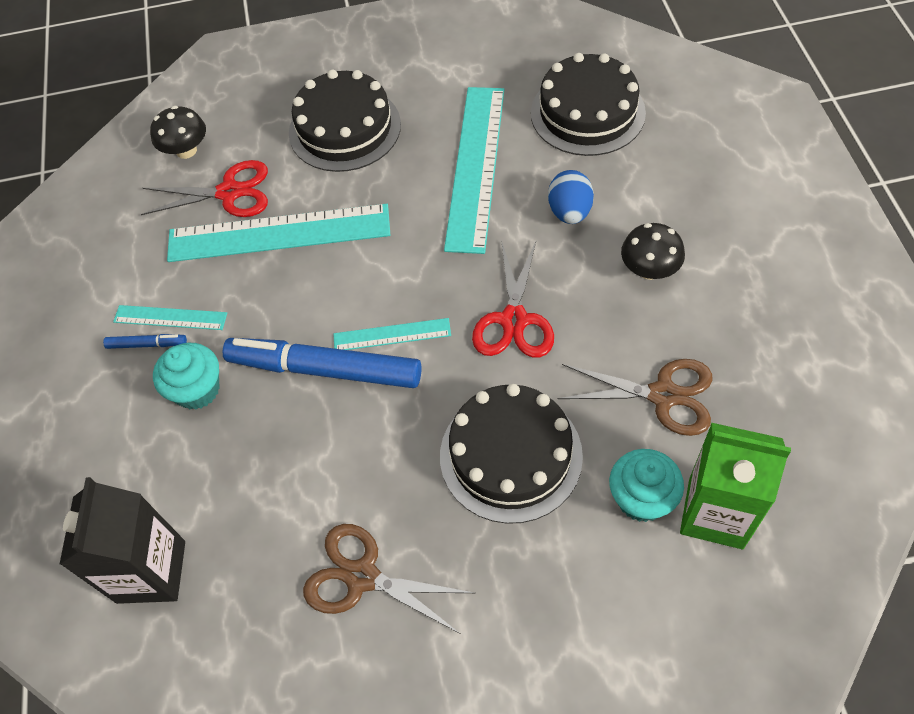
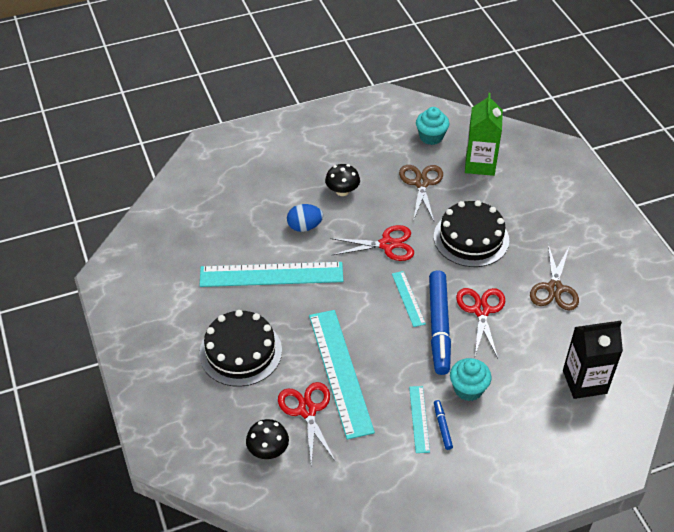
camera: 105 degrees left, 10 degrees down
black cake [531,53,646,156] -> none
turquoise cupcake [609,449,684,522] -> turquoise cupcake moved to [416,107,449,145]
none -> red scissors [456,288,505,359]

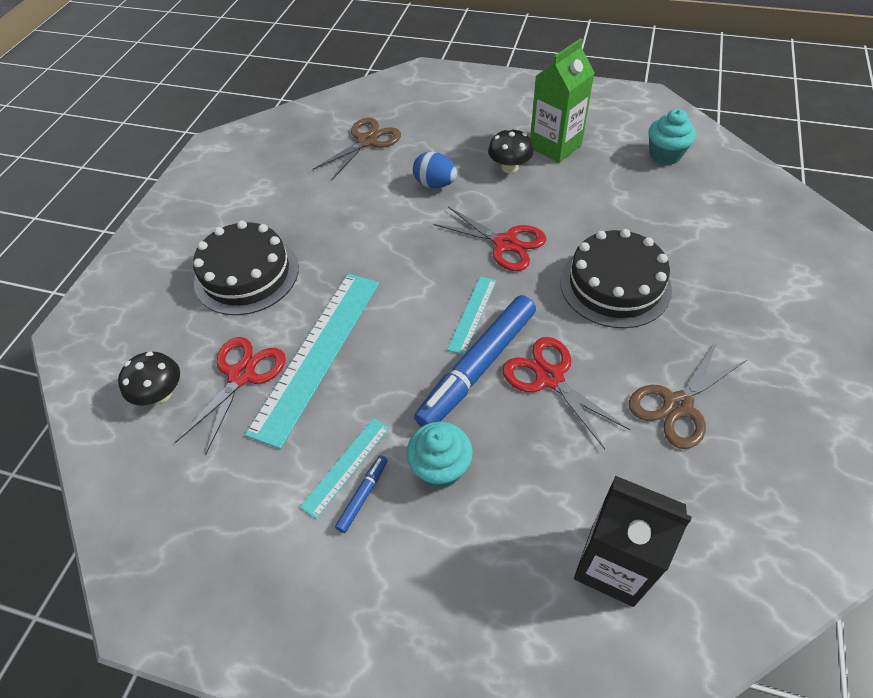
camera: 40 degrees right, 5 degrees up
turquoise ruler [200,262,343,287] -> none
brown scissors [399,165,443,221] -> brown scissors moved to [313,118,401,180]
red scissors [456,288,505,359] -> red scissors turned 75 degrees counterclockwise [502,337,630,449]
green carton [465,93,503,176] -> green carton moved to [530,38,595,163]

